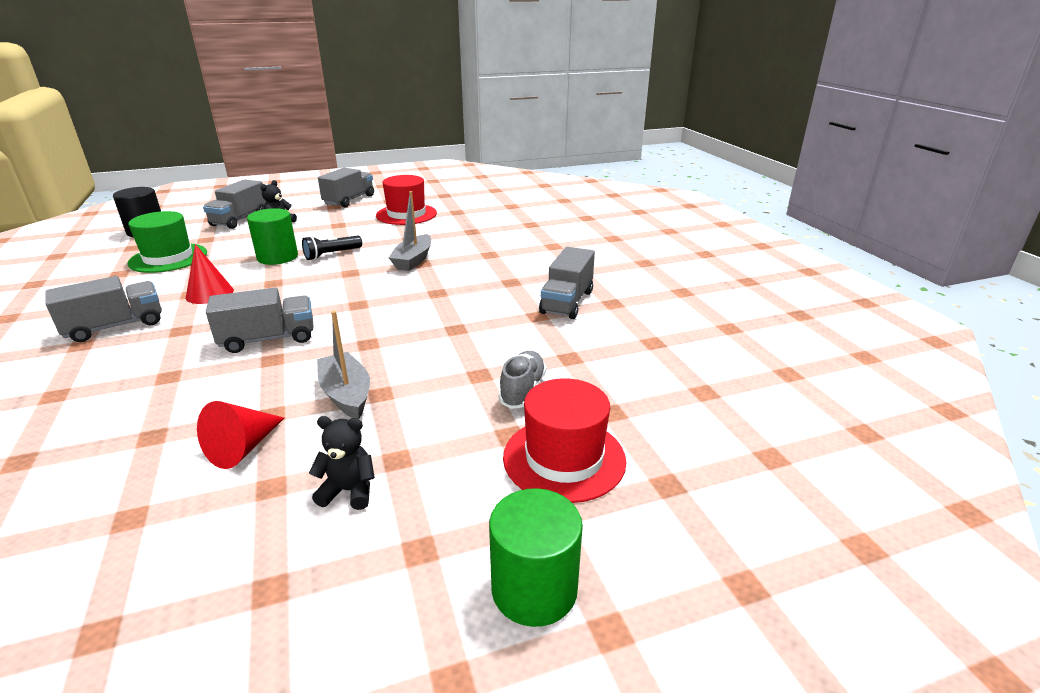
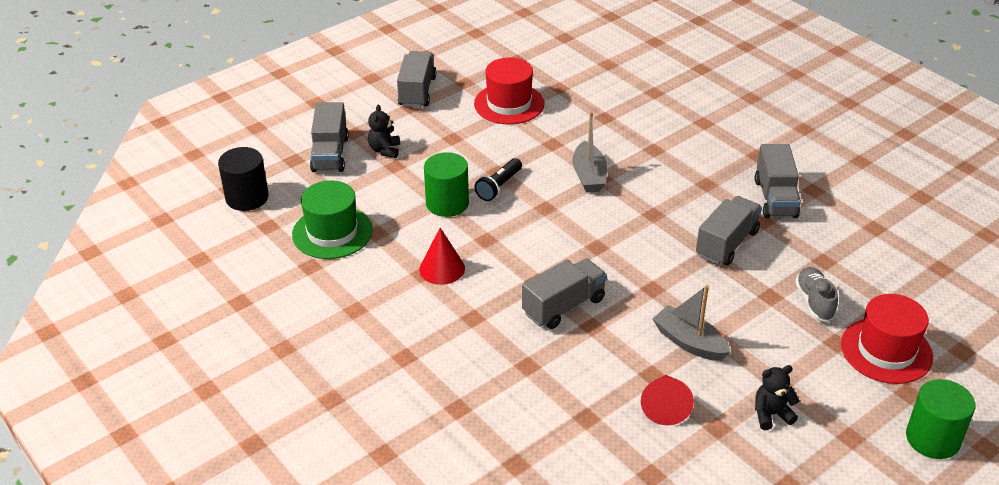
camera: 20 degrees left, 10 degrees up
grey truck [45,276,162,342] -> grey truck moved to [696,196,762,265]

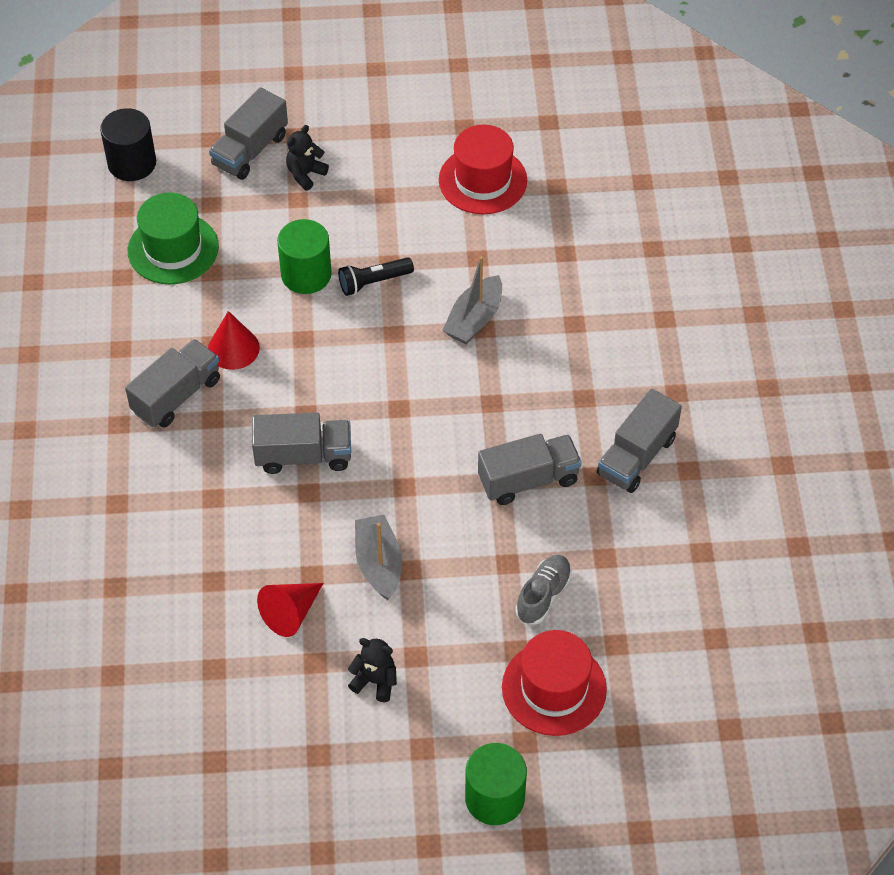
camera: 35 degrees right, 15 degrees up
grey truck [397,51,436,108] -> grey truck moved to [125,339,220,428]

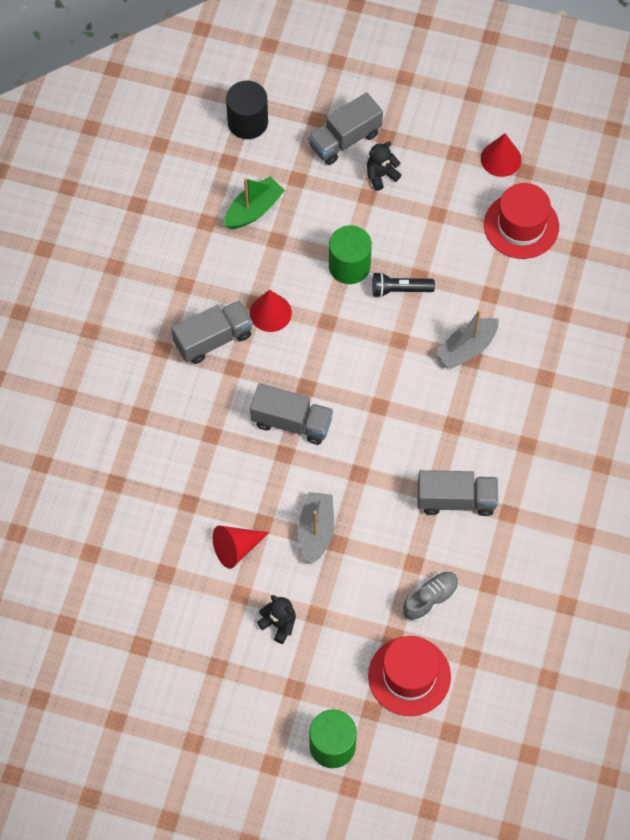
camera: 20 degrees right, 10 degrees up
green hat [128,192,219,284] -> green boat [224,177,285,229]
grey truck [597,389,682,493] -> none
none -> red cone [481,133,522,177]

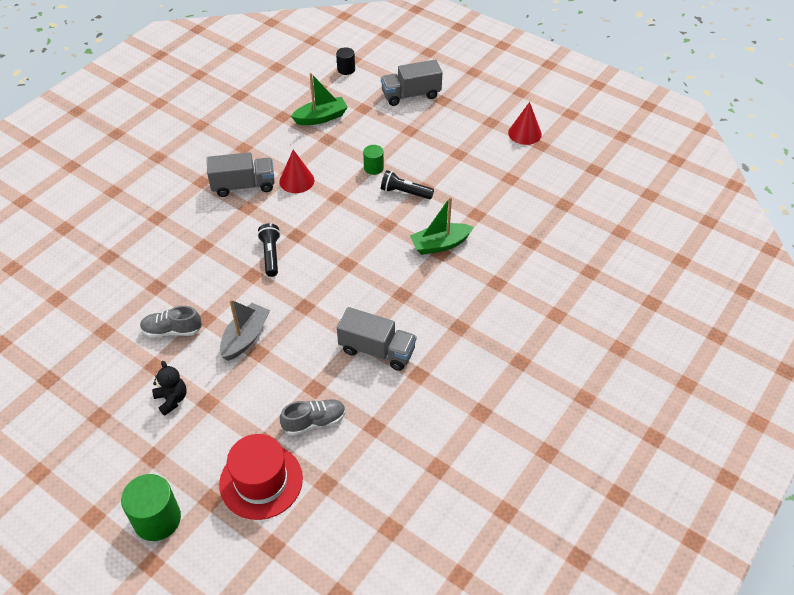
camera: 20 degrees right, 15 degrees down
red cone [213,526,269,569] -> grey shoe [140,306,202,337]
black cylinder [226,81,268,139] -> black cylinder [336,47,355,75], size x0.58
grey truck [250,383,333,445] -> black flashlight [257,223,280,277]
green cylinder [329,225,372,284] -> green cylinder [363,145,384,175], size x0.58
black teddy bear [367,141,401,191] -> none
grey boat [436,310,499,369] -> green boat [410,197,473,255]
red hat [484,183,559,259] -> none

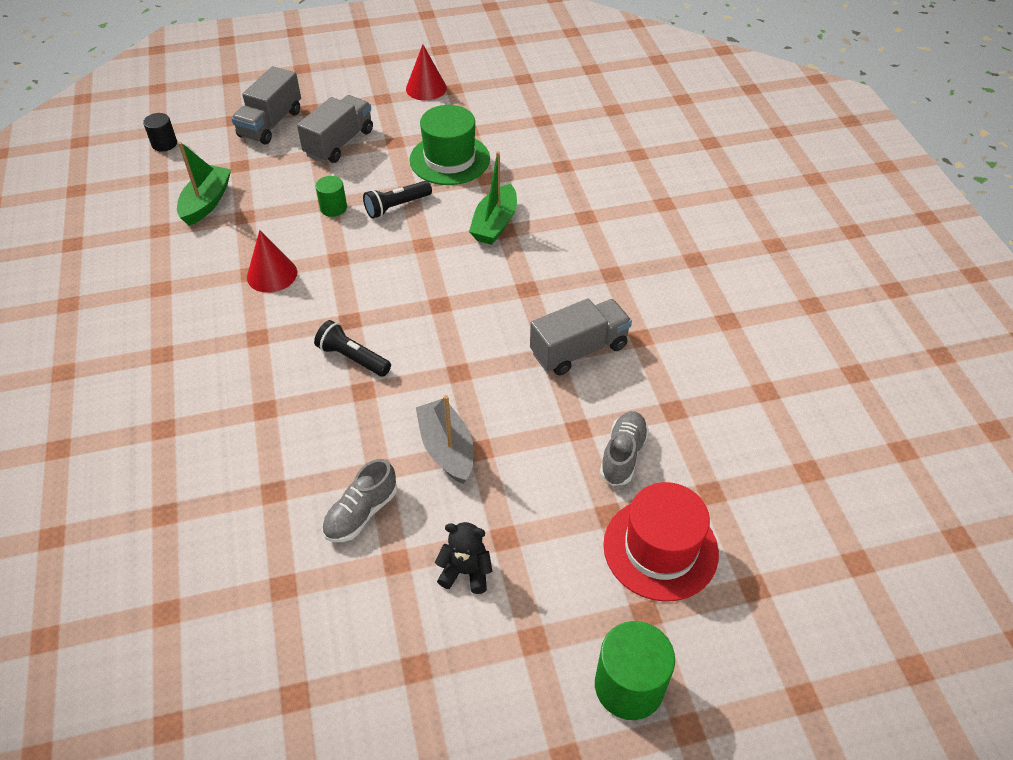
camera: 50 degrees left, 0 degrees up
grey truck [207,152,275,197] -> grey truck moved to [297,95,373,163]
none -> green hat [409,105,490,185]

